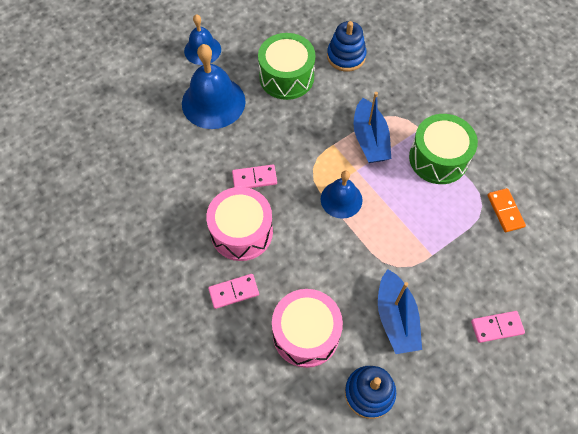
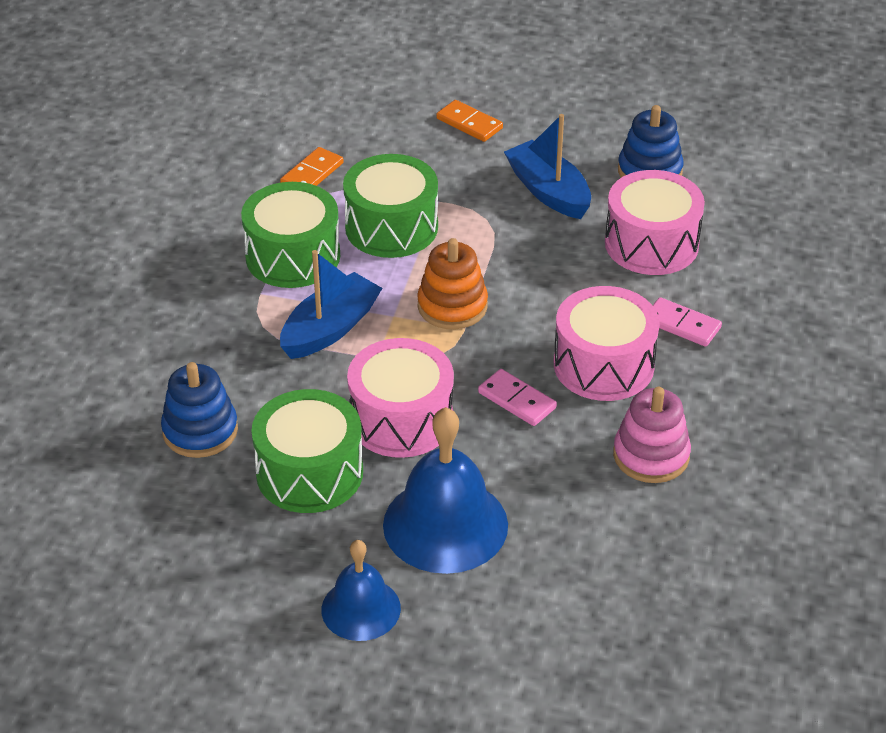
camera: 130 degrees left, 20 degrees down
blue bell [321,170,363,219] -> orange stacking toy [417,238,488,329]
blue boat [378,269,422,354] -> blue boat turned 75 degrees counterclockwise [504,114,591,219]
pink domino [471,311,525,343] -> orange domino [436,100,503,142]
none -> green drum [343,154,438,258]
none -> pink drum [347,338,454,458]
none -> pink stacking toy [613,387,691,483]

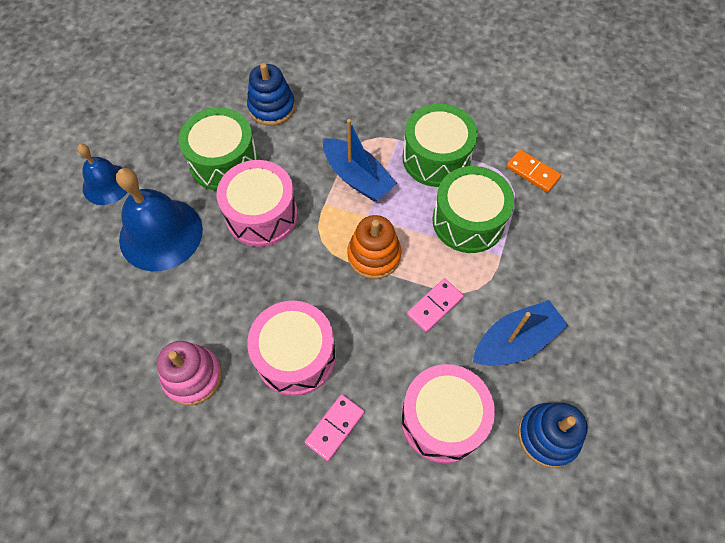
camera: 95 degrees right, 20 degrees up
orange domino [436,100,503,142] -> none
pink domino [478,369,557,426] -> pink domino moved to [407,278,464,332]

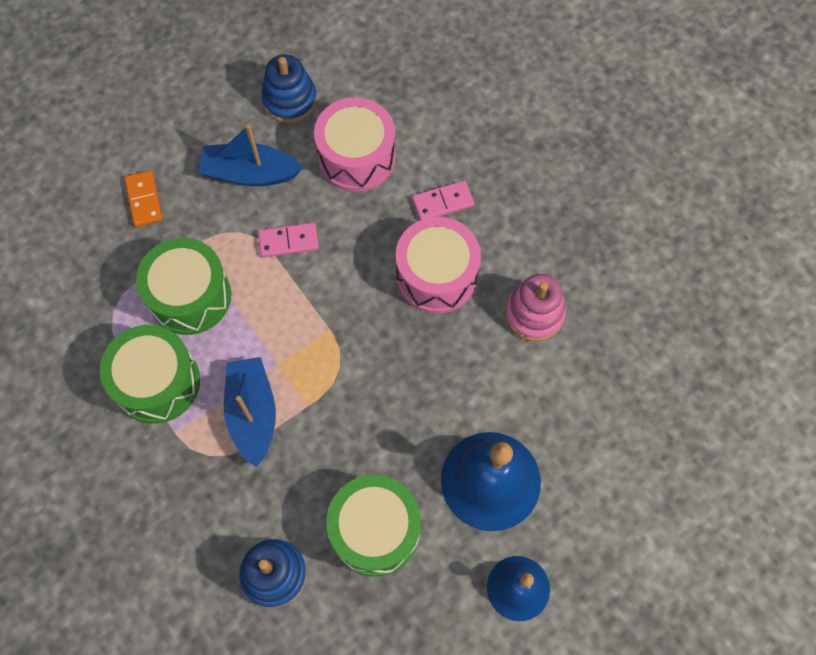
camera: 145 degrees left, 5 degrees up
pink drum [217,160,298,247] -> none
orange stacking toy [348,215,401,279] -> none
orange domino [506,149,561,193] -> orange domino moved to [124,170,163,227]

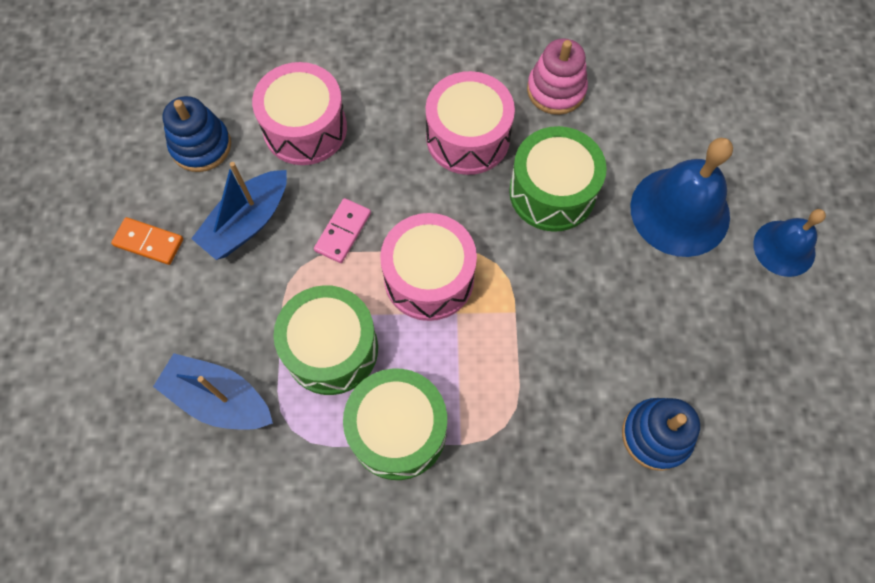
camera: 55 degrees left, 0 degrees up
orange domino [124,170,163,227] -> orange domino moved to [111,217,183,265]
blue boat [224,357,276,468] -> blue boat moved to [153,353,273,430]
green drum [326,475,421,576] -> green drum moved to [509,126,607,232]
pink domino [412,181,474,220] -> none
none -> pink drum [380,213,477,321]

